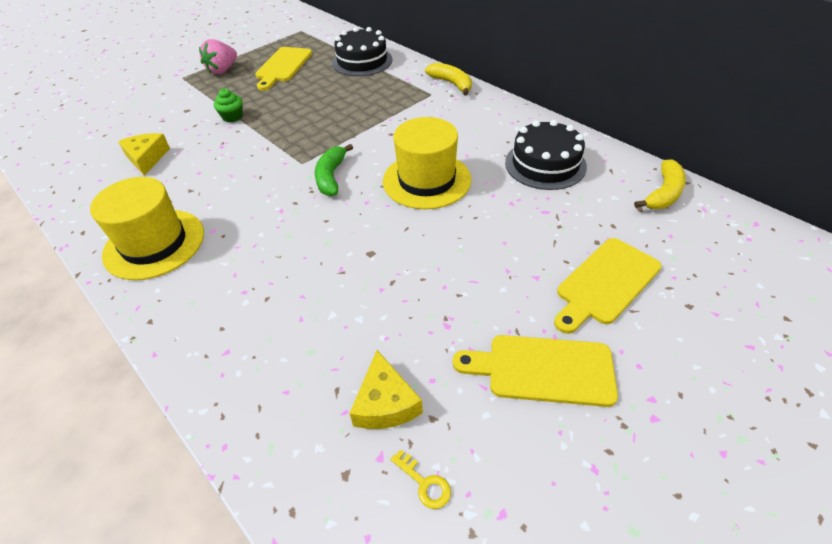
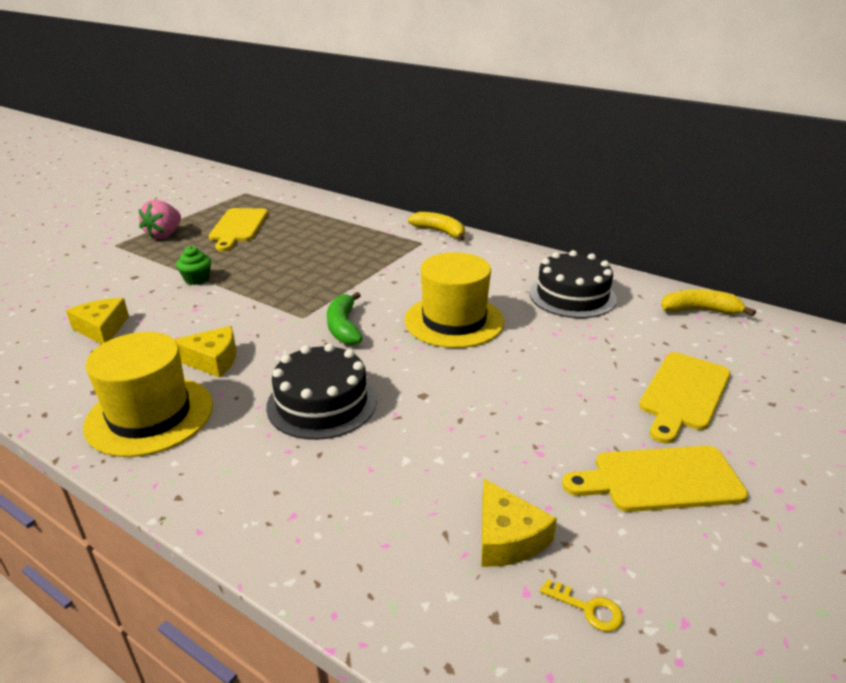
camera: 15 degrees left, 15 degrees down
black cake [332,27,392,76] -> black cake moved to [266,343,377,440]
yellow banana [634,159,686,209] -> yellow banana turned 105 degrees counterclockwise [661,289,756,317]
none -> yellow cheese [174,326,237,378]

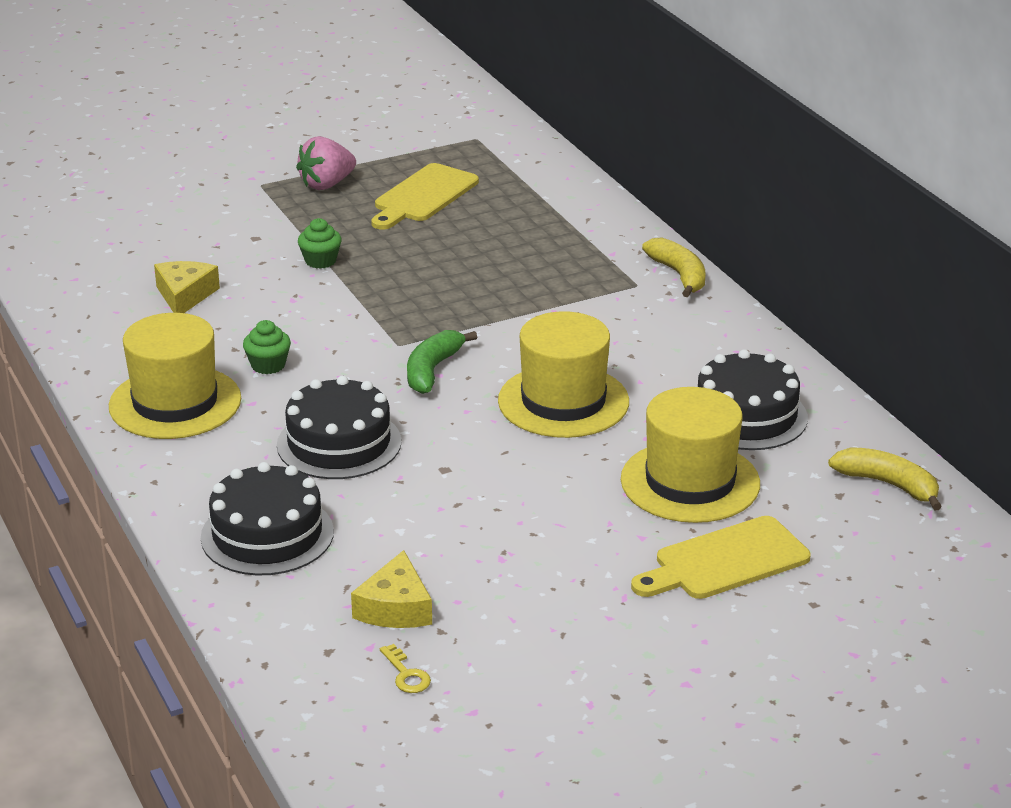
camera: 30 degrees right, 0 degrees up
yellow cheese [174,326,237,378] -> green cupcake [243,320,291,374]
yellow cutting board [562,446,748,512] -> none
none -> black cake [201,462,334,576]
none -> yellow hat [621,387,760,523]

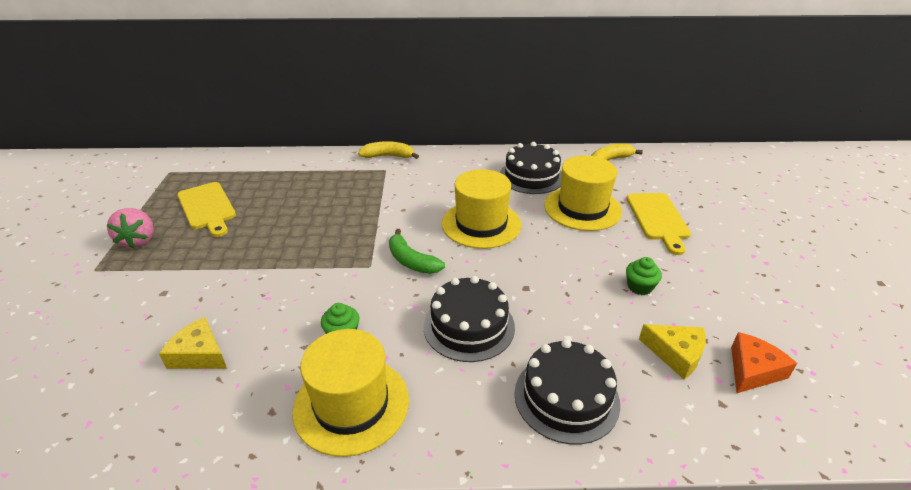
camera: 65 degrees left, 5 degrees up
green cupcake [298,218,342,269] -> green cupcake moved to [626,257,662,295]
yellow key [380,644,431,693] -> orange cheese [731,332,797,393]

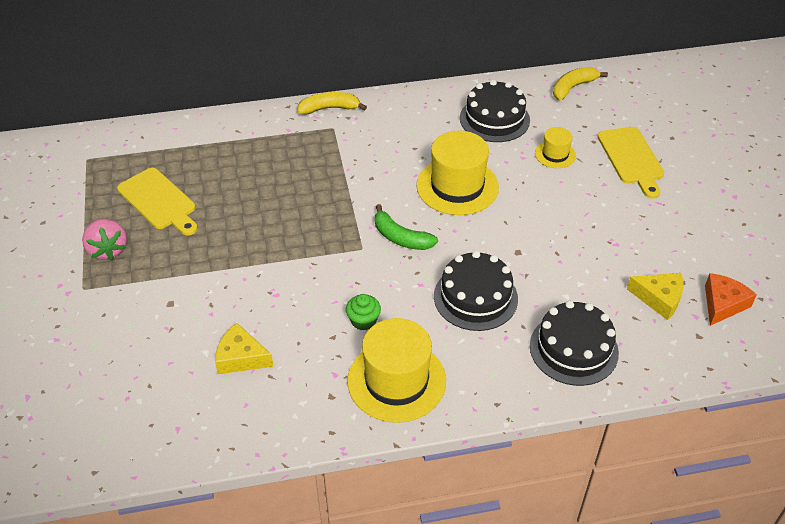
camera: 10 degrees left, 10 degrees up
yellow hat [544,155,622,231] -> yellow hat [535,127,576,168], size x0.51
green cupcake [626,257,662,295] -> none

